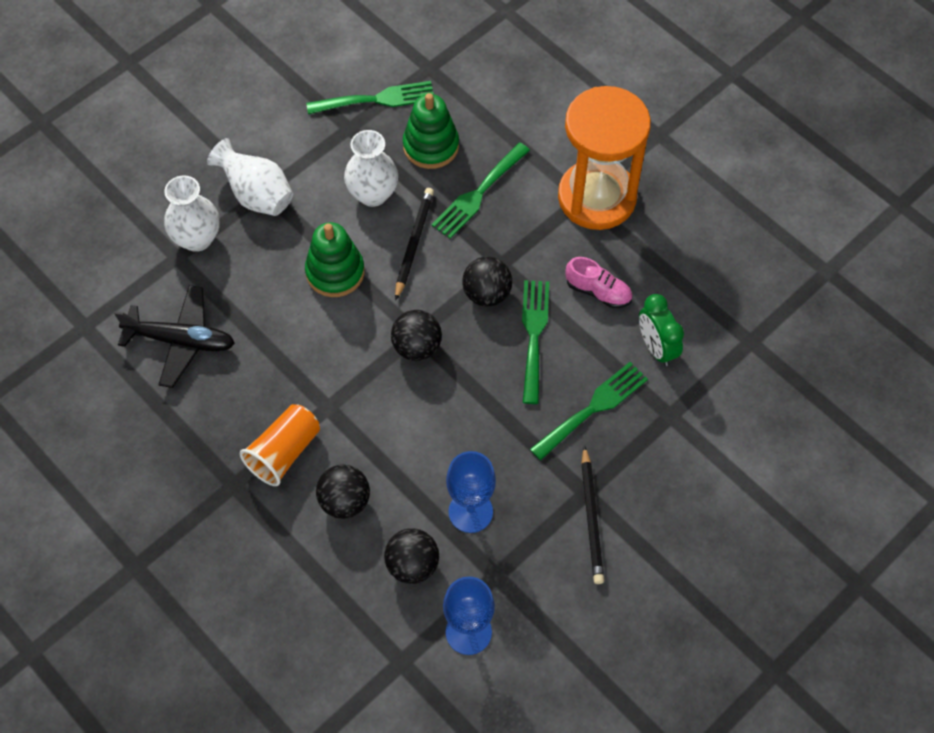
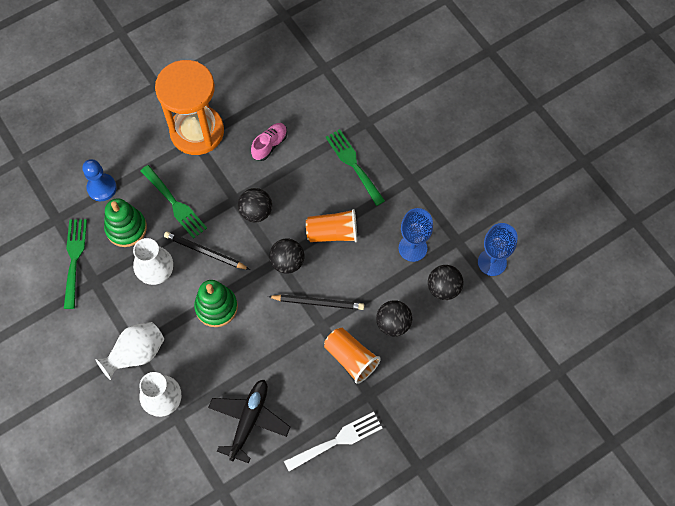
camera: 80 degrees left, 5 degrees up
green fork [522,280,549,404] -> none
black pencil [581,445,604,584] -> black pencil moved to [268,294,364,310]
green clock [639,294,684,366] -> none
none -> blue pawn [83,159,117,201]
none -> white fork [284,412,382,472]
none -> orange cup [306,209,357,242]

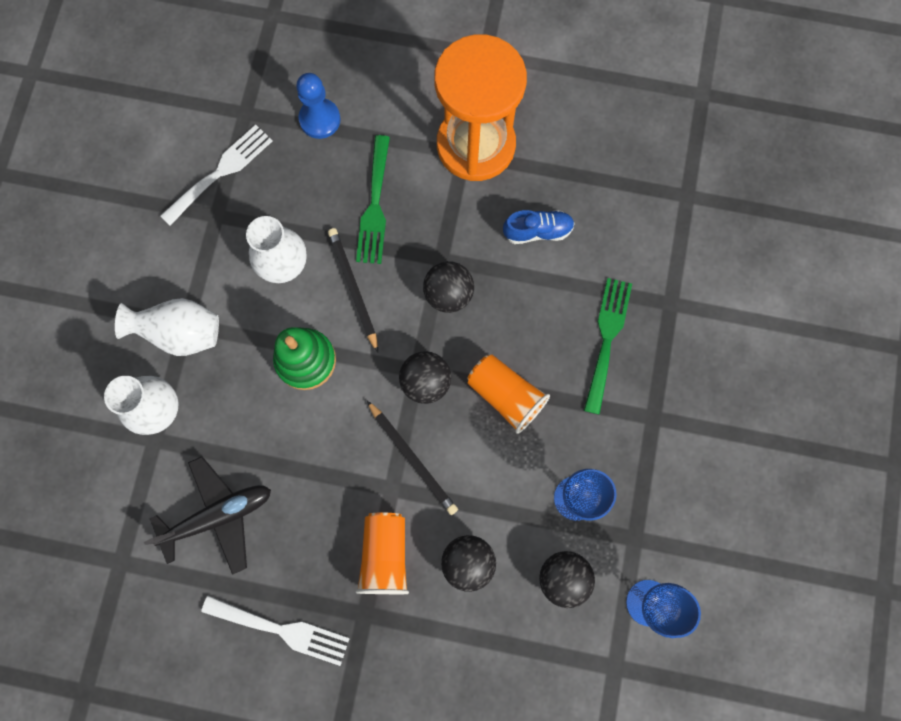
camera: 45 degrees right, 10 degrees up
green fork [64,219,87,309] -> white fork [160,125,273,226]
green stacking toy [104,198,147,247] -> none
pink shoe [251,123,287,161] -> blue shoe [503,210,575,244]

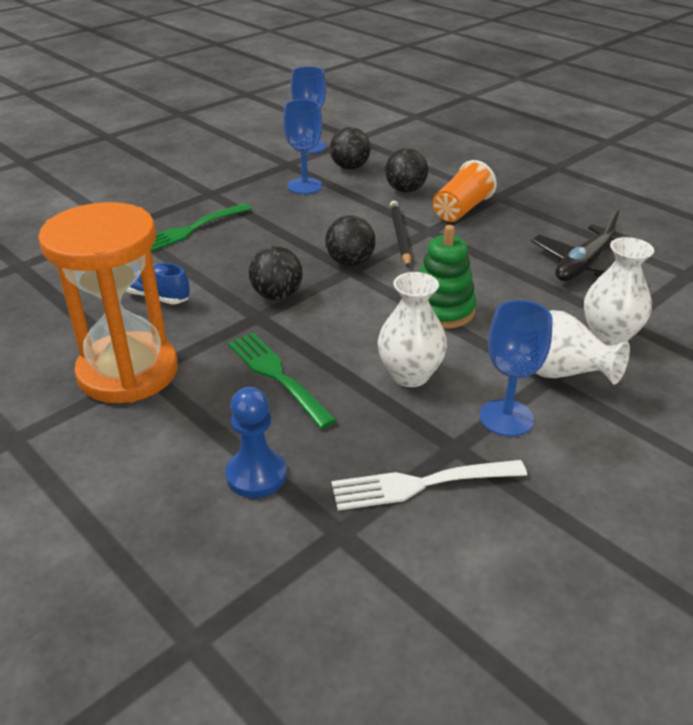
camera: 145 degrees left, 40 degrees down
black plane [144,456,271,575] -> black plane turned 60 degrees counterclockwise [531,208,632,281]
white fork [201,596,350,666] -> none
black pencil [328,228,378,352] -> none
green fork [356,135,390,264] -> green fork turned 75 degrees counterclockwise [228,333,337,429]
orange cup [467,355,550,434] -> none
none -> blue goblet [479,300,553,437]

